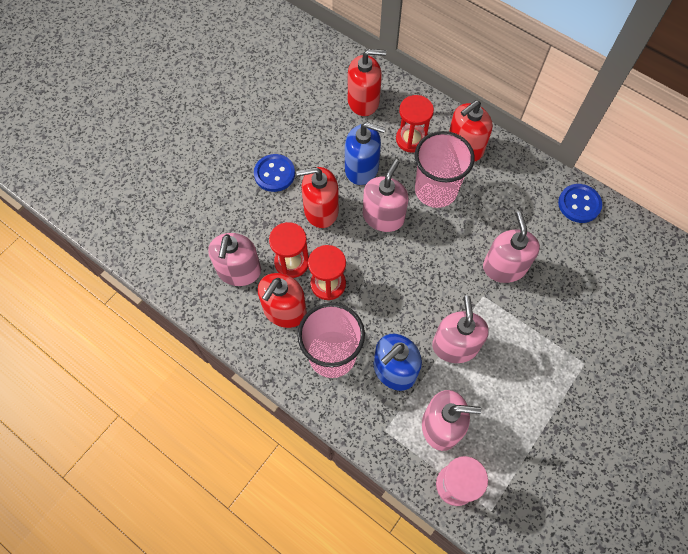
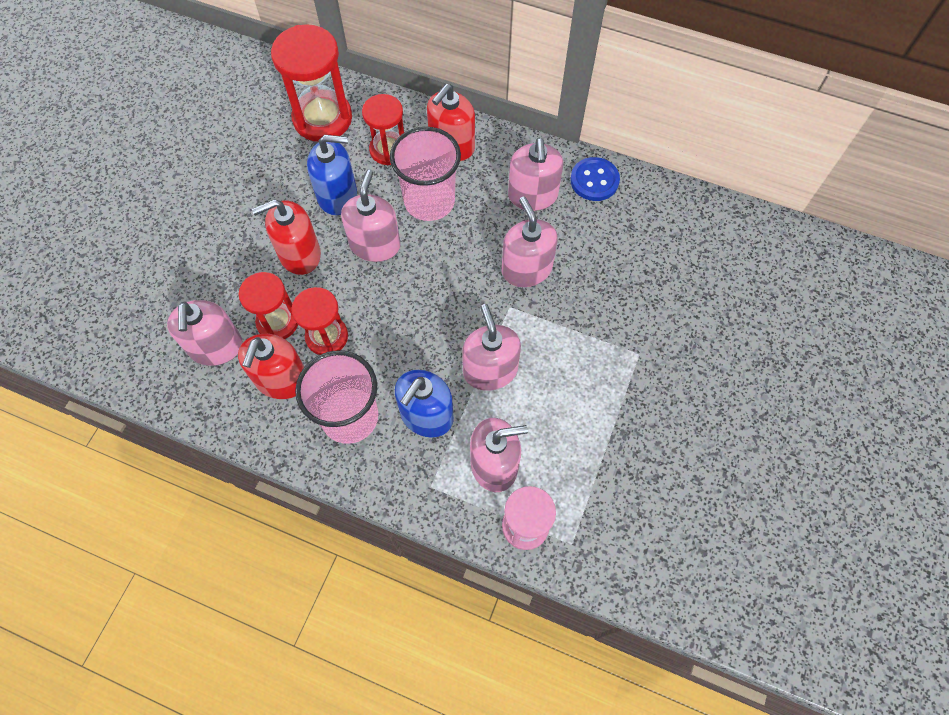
camera: 15 degrees left, 0 degrees up
blue button [254,154,295,192] -> none
red soap dispenser [348,49,386,116] -> red hourglass [271,24,352,142]
none -> pink soap dispenser [508,138,563,211]

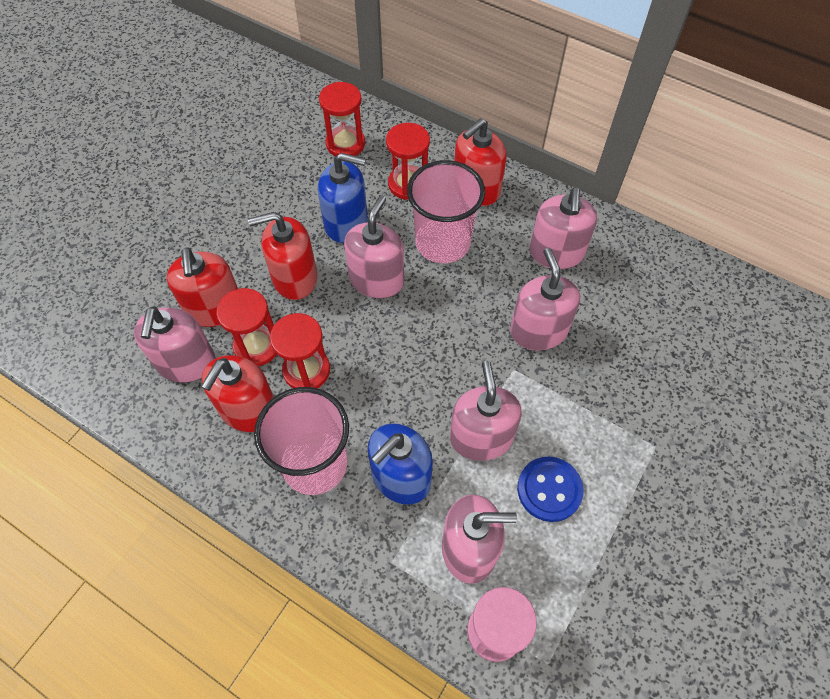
camera: 10 degrees right, 5 degrees down
red hourglass [271,24,352,142] -> red hourglass [319,82,365,156], size x0.63
blue button [570,157,620,201] -> blue button moved to [517,457,584,522]
none -> red soap dispenser [167,247,238,327]

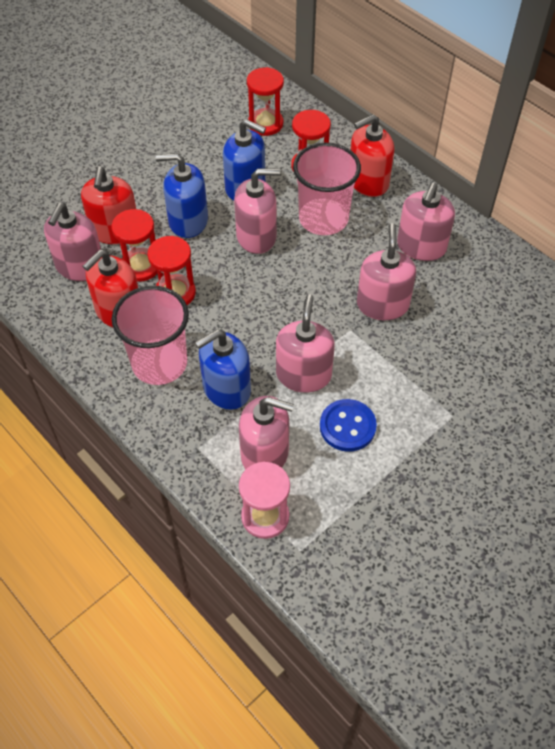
camera: 15 degrees right, 5 degrees down
red soap dispenser [248,212,317,300] -> blue soap dispenser [155,153,208,238]
pink soap dispenser [344,195,404,298] -> pink soap dispenser turned 45 degrees clockwise [234,169,280,254]

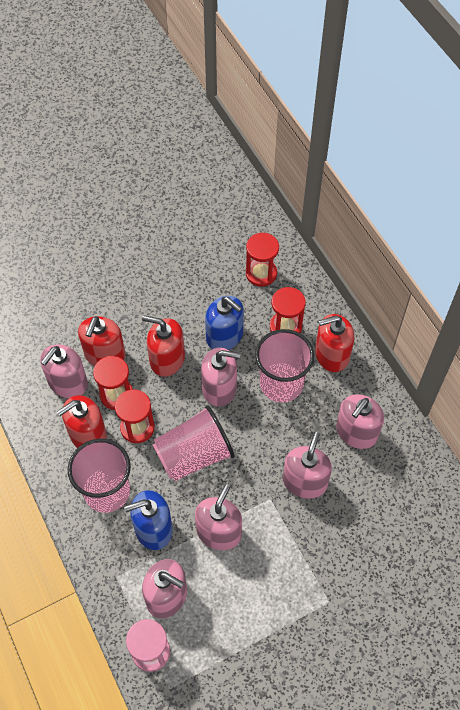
camera: 15 degrees right, 5 degrees up
blue soap dispenser [155,153,208,238] -> red soap dispenser [142,315,185,377]
blue button [320,399,377,452] -> none
none -> pink cup [153,405,235,481]

